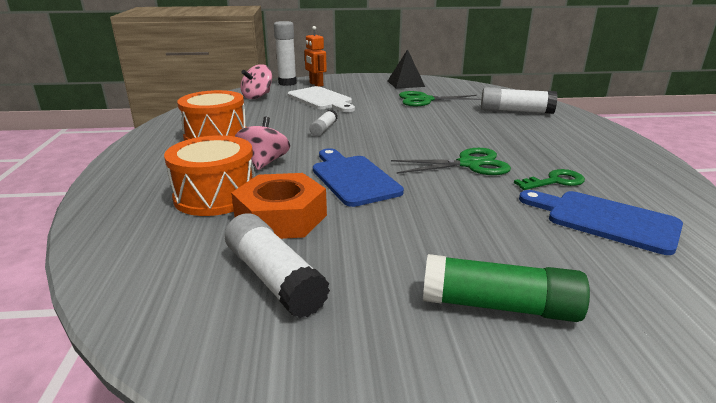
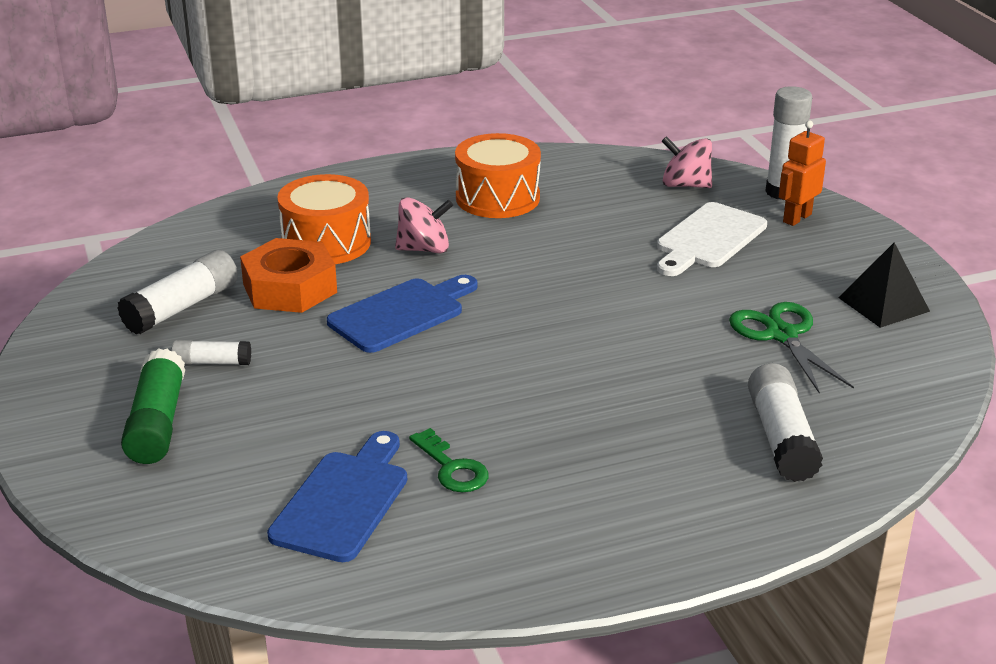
camera: 75 degrees right, 5 degrees up
white glue stick [310,109,338,137] -> white glue stick moved to [171,340,251,365]
green scissors [391,148,511,175] -> none

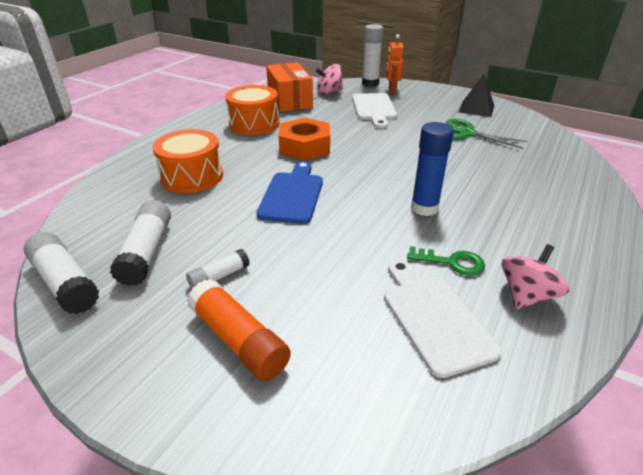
camera: 40 degrees left, 5 degrees up
green glue stick [121,348,185,464] -> orange glue stick [187,279,291,381]
orange nut [240,238,337,313] -> orange nut moved to [279,118,330,161]
blue cutting board [267,431,407,562] -> white cutting board [384,259,502,378]
pink spinning top [395,197,453,253] -> pink spinning top moved to [502,244,569,309]
white glue stick [748,363,823,482] -> white glue stick moved to [24,232,99,314]
none -> orange box [266,62,313,112]
none -> blue glue stick [411,122,454,216]

